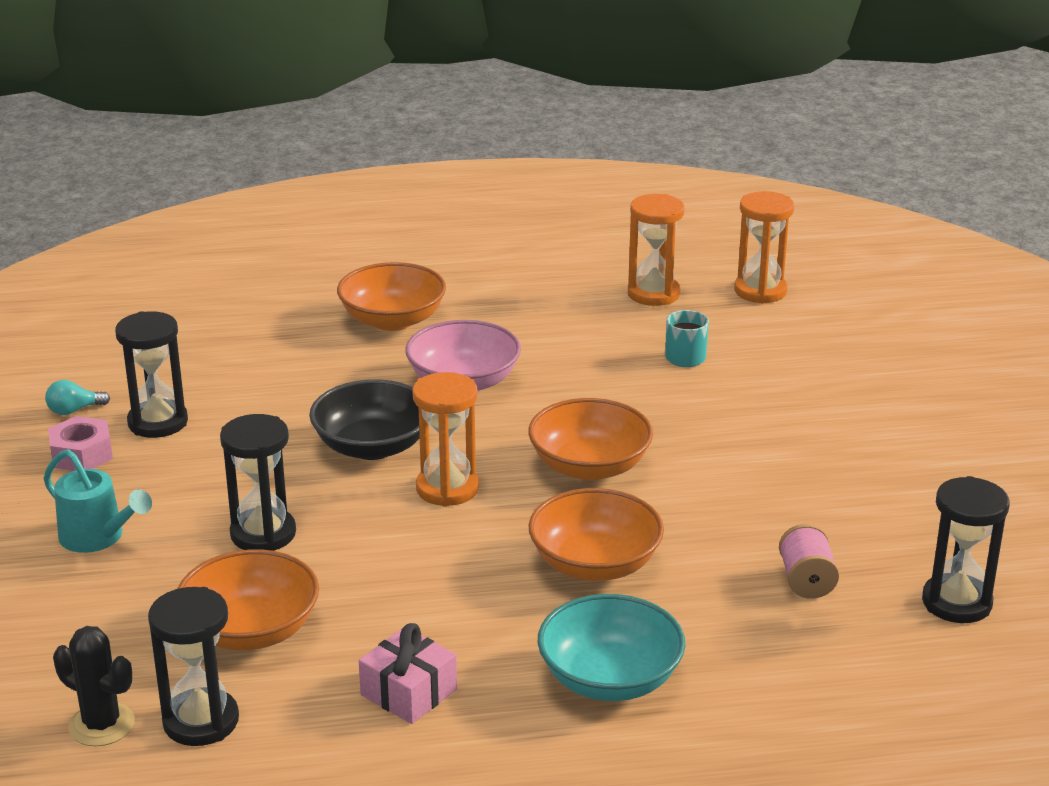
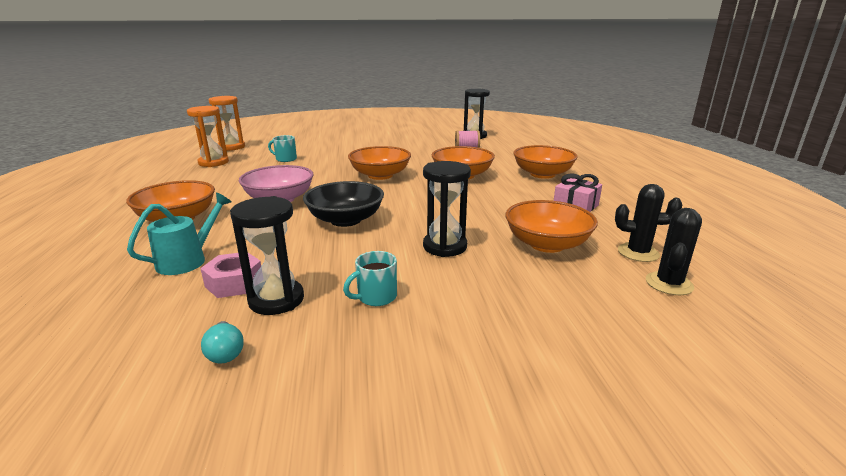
camera: 90 degrees left, 5 degrees down
turquoise watering can [43,449,152,553] -> turquoise watering can moved to [127,193,231,275]
pink nut [48,416,113,471] -> pink nut moved to [200,253,261,298]
black hourglass [148,587,239,746] -> black cactus [615,184,682,262]
orange hourglass [412,372,479,507] -> none
turquoise bowl [538,594,685,701] -> orange bowl [513,145,578,179]
none -> turquoise mug [343,251,397,306]

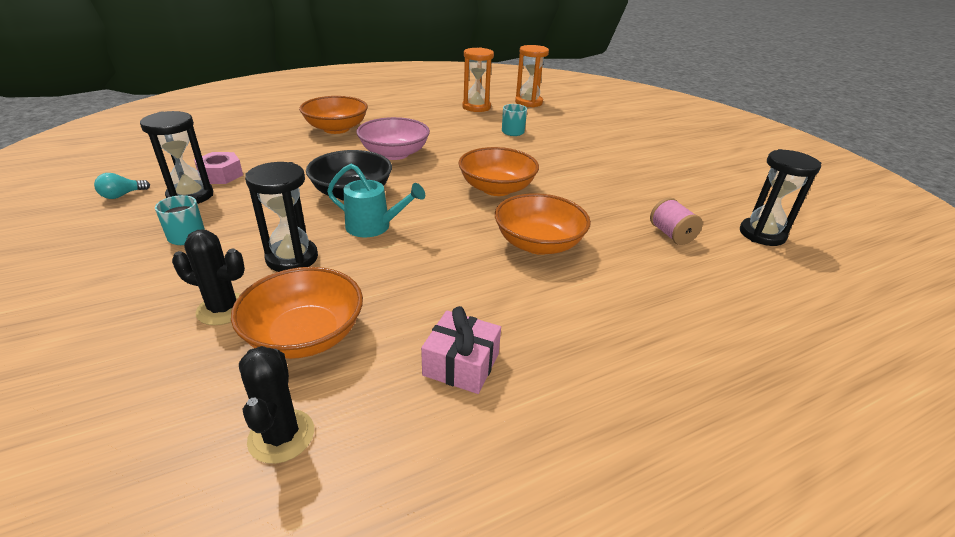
camera: 70 degrees right, 10 degrees up
turquoise watering can [127,193,231,275] -> turquoise watering can moved to [327,164,425,237]
orange bowl [513,145,578,179] -> none
black cactus [646,208,702,295] -> black cactus moved to [172,230,245,325]

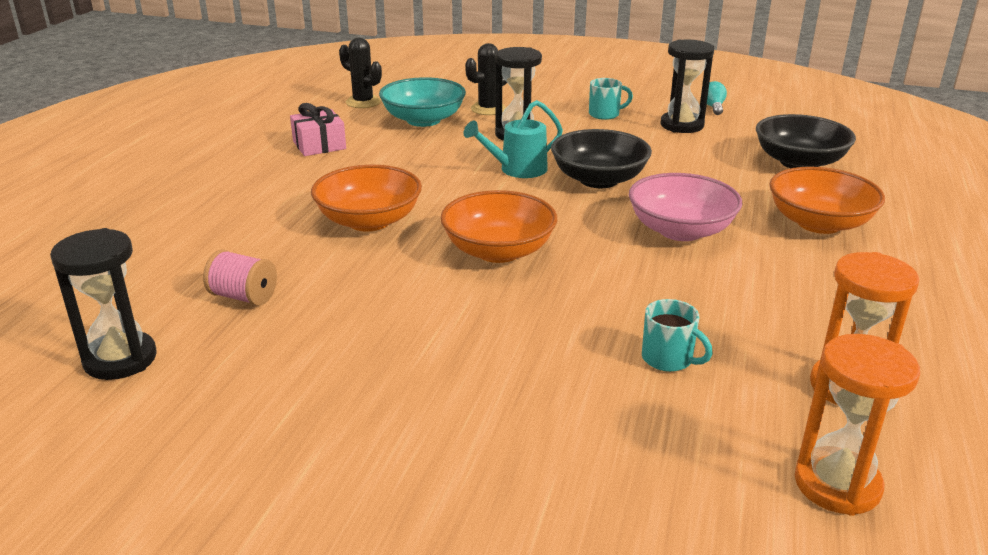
camera: 135 degrees right, 5 degrees down
pink nut [194,152,243,184] -> none
orange bowl [231,267,363,359] -> turquoise bowl [379,77,466,127]
none -> black bowl [756,114,856,168]

